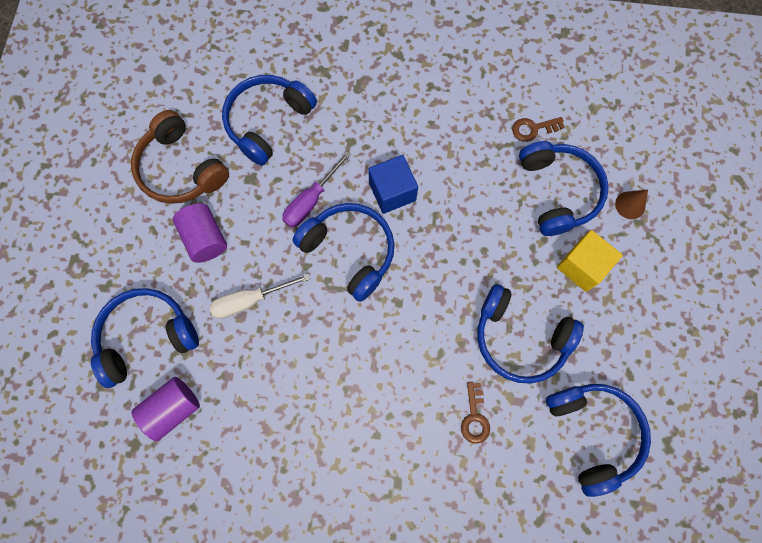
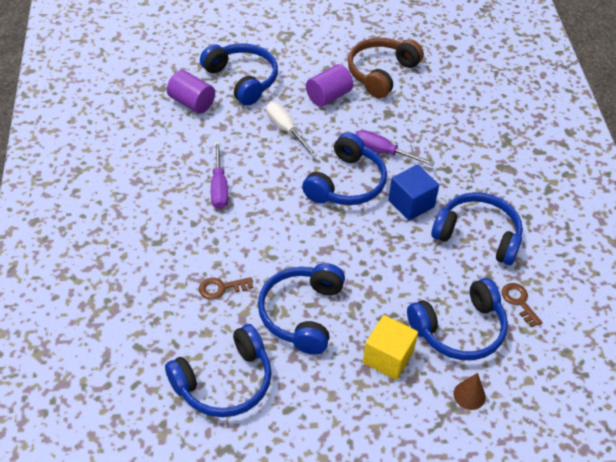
camera: 75 degrees right, 25 degrees down
blue headphones [222,75,317,166] -> blue headphones moved to [431,192,523,265]
none -> purple screwdriver [211,141,228,209]

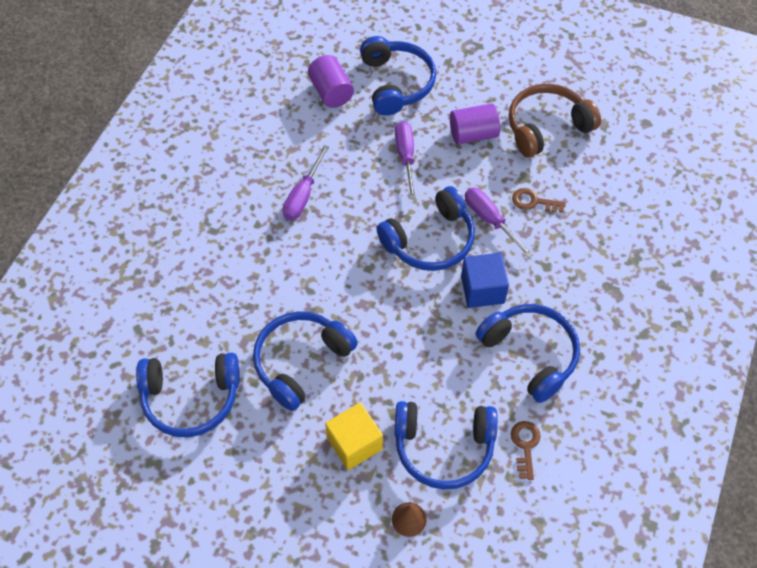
camera: 30 degrees right, 10 degrees up
brown key [199,277,253,300] -> brown key moved to [512,188,566,213]
white screwdriver [266,102,317,157] -> purple screwdriver [395,121,416,199]

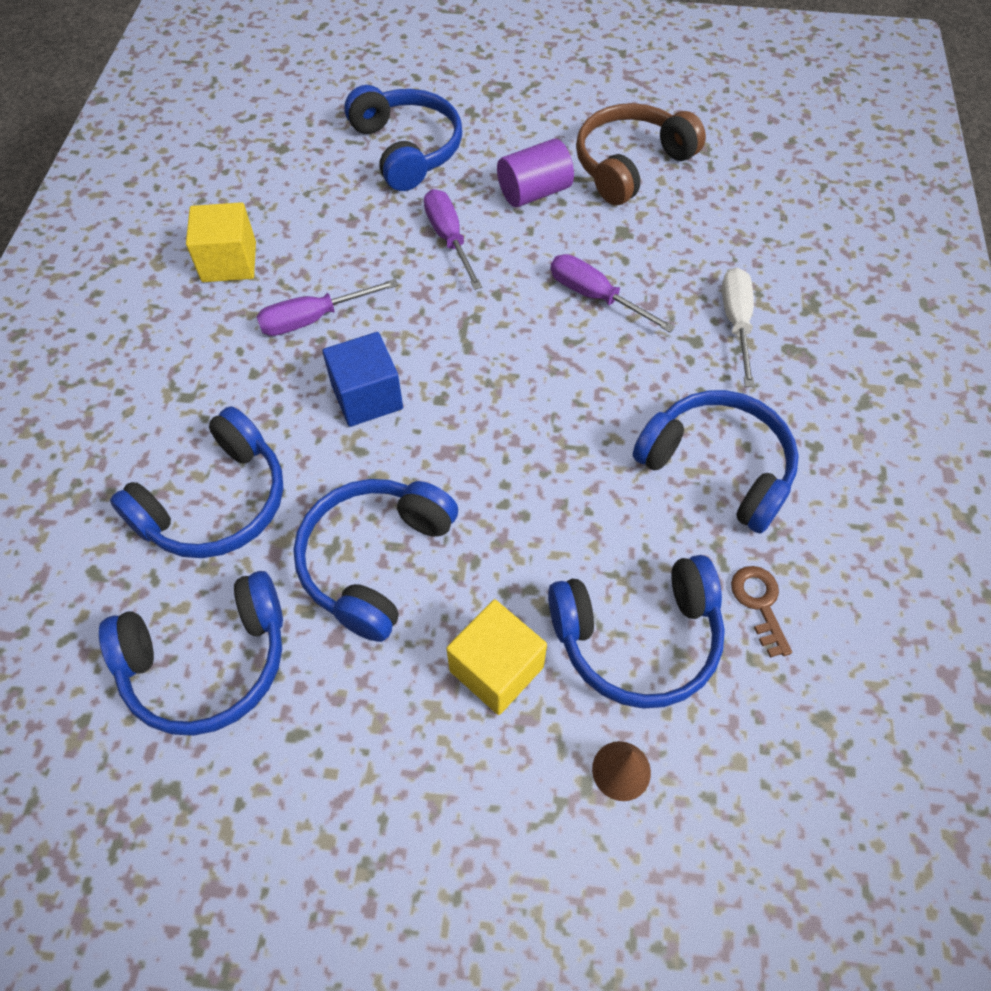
camera: 15 degrees left, 0 degrees up
purple screwdriver [283,145,329,220] -> purple screwdriver turned 60 degrees clockwise [256,279,398,336]
purple cylinder [308,55,354,108] -> none
blue headphones [376,186,475,271] -> blue headphones moved to [110,406,284,558]
blue cube [461,253,509,308] -> blue cube moved to [322,332,403,427]
brown key [512,188,566,213] -> none
none -> yellow cube [186,202,256,282]
none -> white screwdriver [722,267,755,387]

